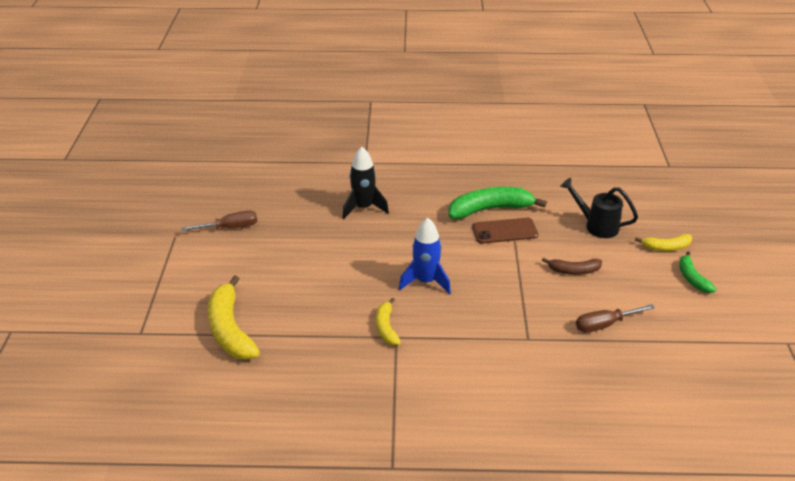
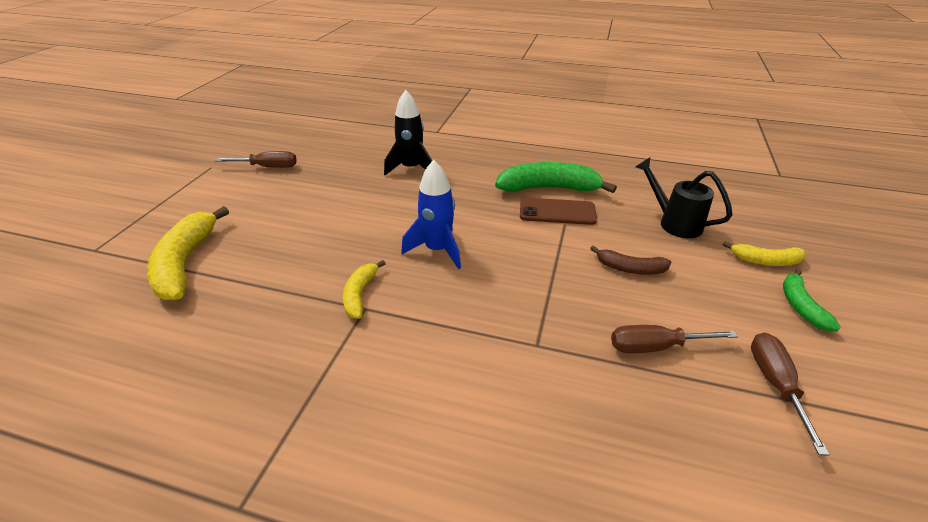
camera: 15 degrees right, 0 degrees up
none -> brown screwdriver [751,333,830,456]

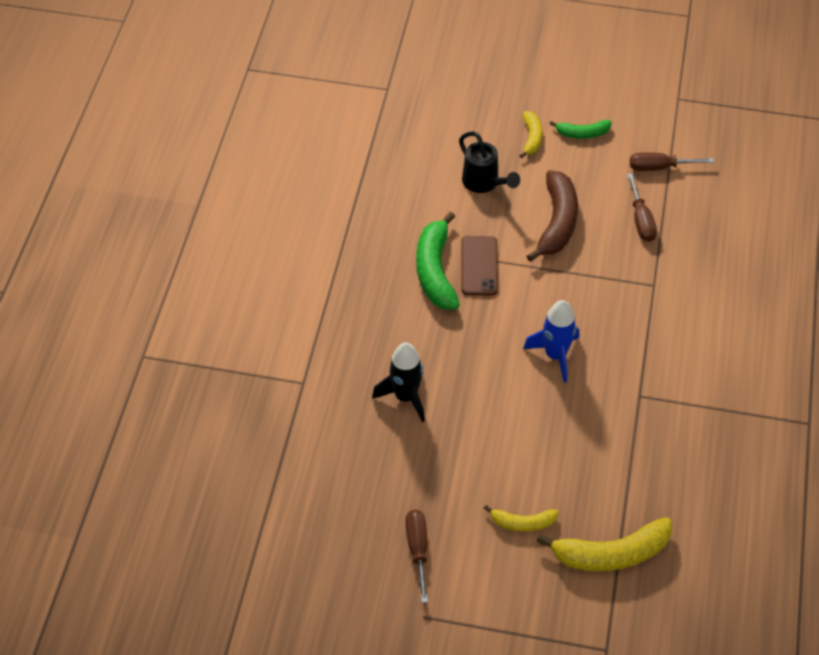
camera: 95 degrees left, 15 degrees up
yellow banana [343,260,386,319] -> yellow banana moved to [484,505,558,532]
brown banana [590,245,671,275] -> brown banana [527,170,578,262], size x1.82
black watering can [635,157,732,238] -> black watering can turned 75 degrees counterclockwise [459,131,520,193]

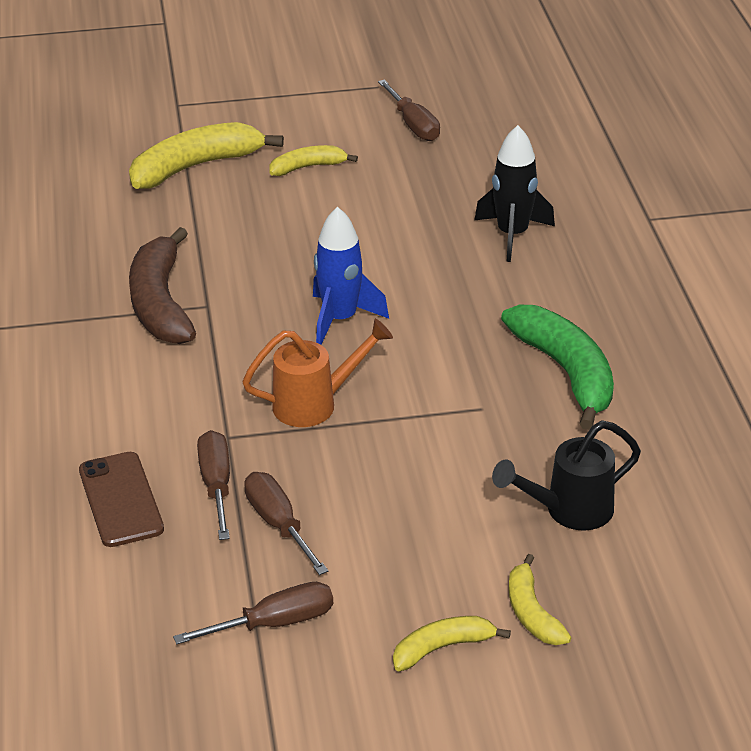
camera: 160 degrees right, 15 degrees down
black watering can [459,131,520,193] -> black watering can turned 60 degrees counterclockwise [492,420,641,531]
brown phone [461,236,498,295] -> brown phone moved to [79,452,164,547]
brown banana [527,170,578,262] -> brown banana moved to [129,227,196,344]
green banana [550,120,612,139] -> yellow banana [393,616,511,671]
none -> brown screwdriver [197,430,230,540]
none -> orange watering can [242,319,393,427]

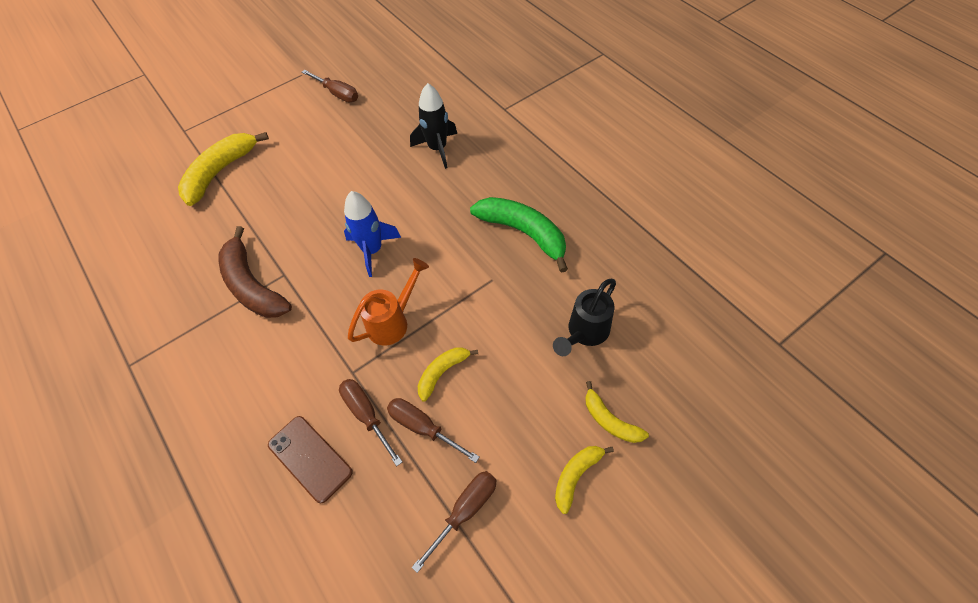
camera: 25 degrees left, 20 degrees up
yellow banana [269,145,358,176] -> yellow banana moved to [418,347,478,402]

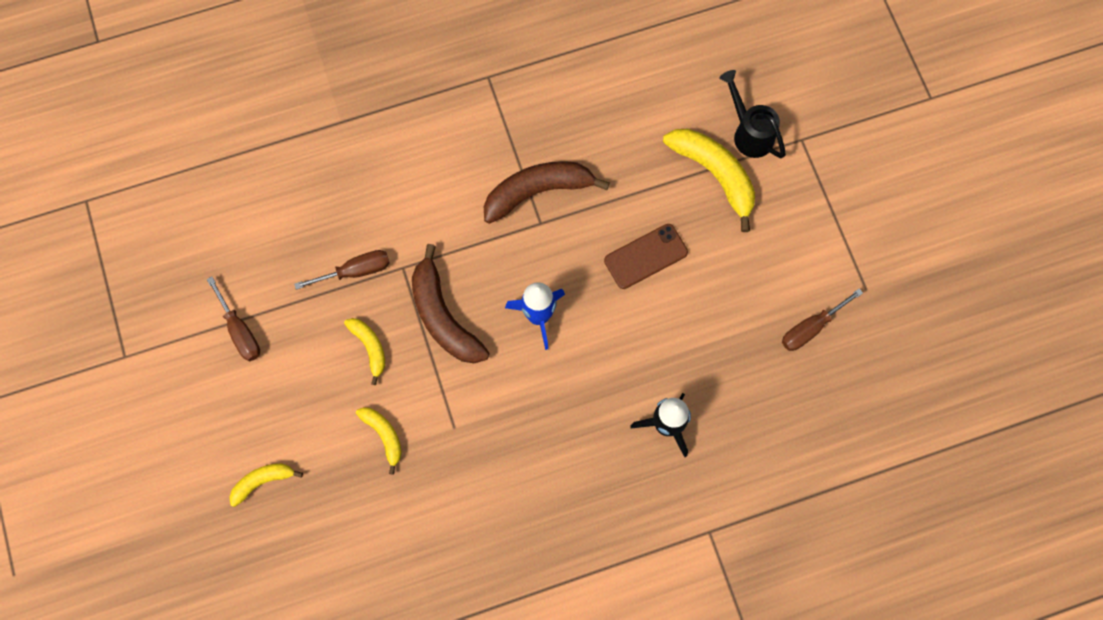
camera: 105 degrees right, 15 degrees up
brown phone [268,416,353,503] -> brown phone moved to [604,224,688,289]
orange watering can [348,258,429,346] -> brown banana [412,244,489,363]
brown screwdriver [387,398,479,463] -> none
green banana [470,197,568,273] -> none
black watering can [553,279,616,356] -> black watering can moved to [720,70,786,159]
yellow banana [555,446,614,514] -> yellow banana moved to [356,407,402,475]

